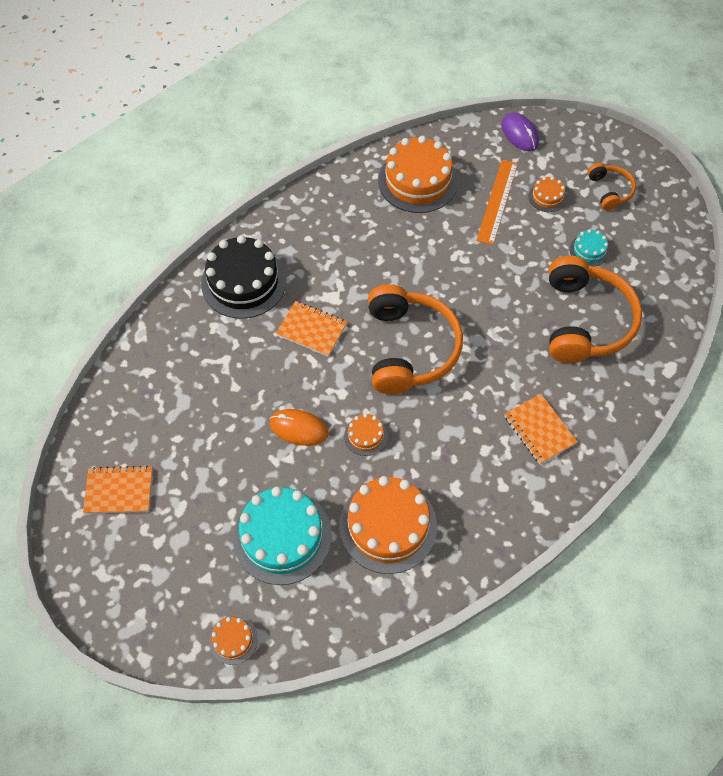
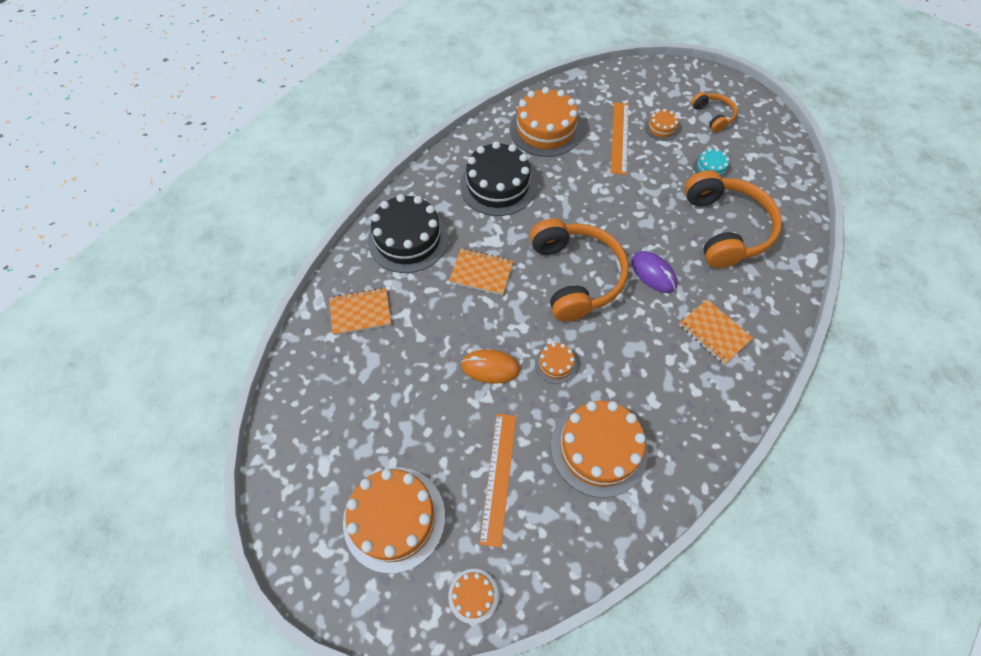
camera: 10 degrees left, 0 degrees up
orange notebook [83,466,153,514] -> orange notebook moved to [329,288,391,335]
turquoise cake [233,487,332,585] -> orange ruler [479,414,516,548]
purple mouse [501,112,539,151] -> purple mouse moved to [631,251,677,293]
none -> orange cake [343,467,445,574]
none -> black cake [460,141,536,216]

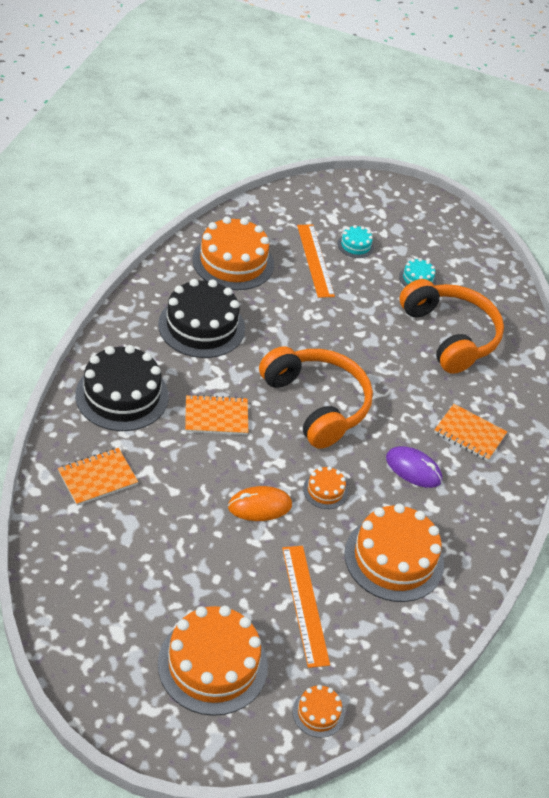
camera: 25 degrees left, 15 degrees down
purple mouse [631,251,677,293] -> purple mouse moved to [386,446,442,488]
orange cake [645,109,679,141] -> turquoise cake [337,225,374,258]
orange headphones [691,92,737,132] -> none

